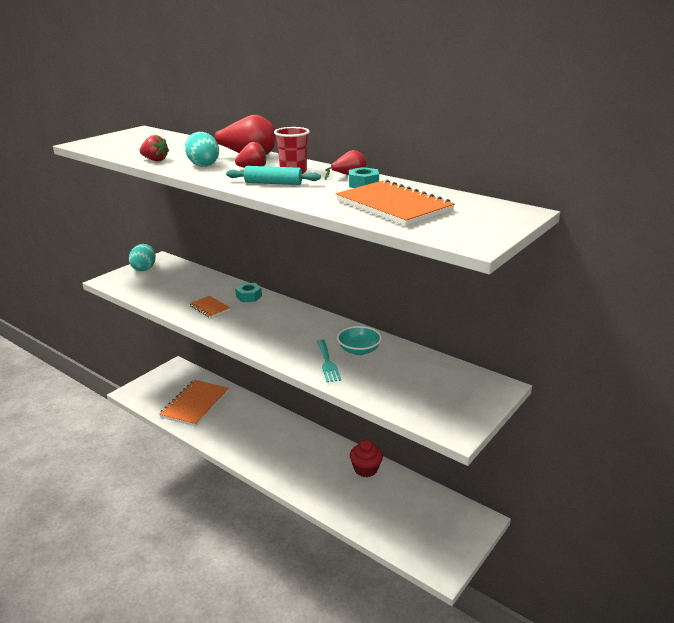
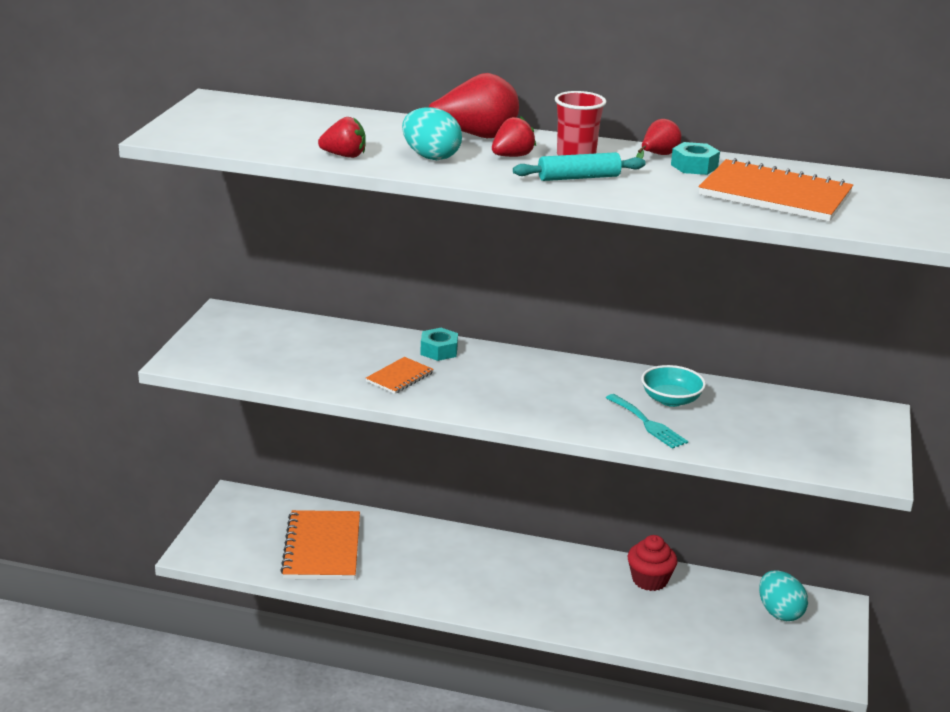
camera: 25 degrees left, 0 degrees up
turquoise egg [129,244,156,271] -> turquoise egg moved to [759,570,808,621]
orange notebook [189,296,230,318] -> orange notebook turned 75 degrees counterclockwise [366,357,434,394]

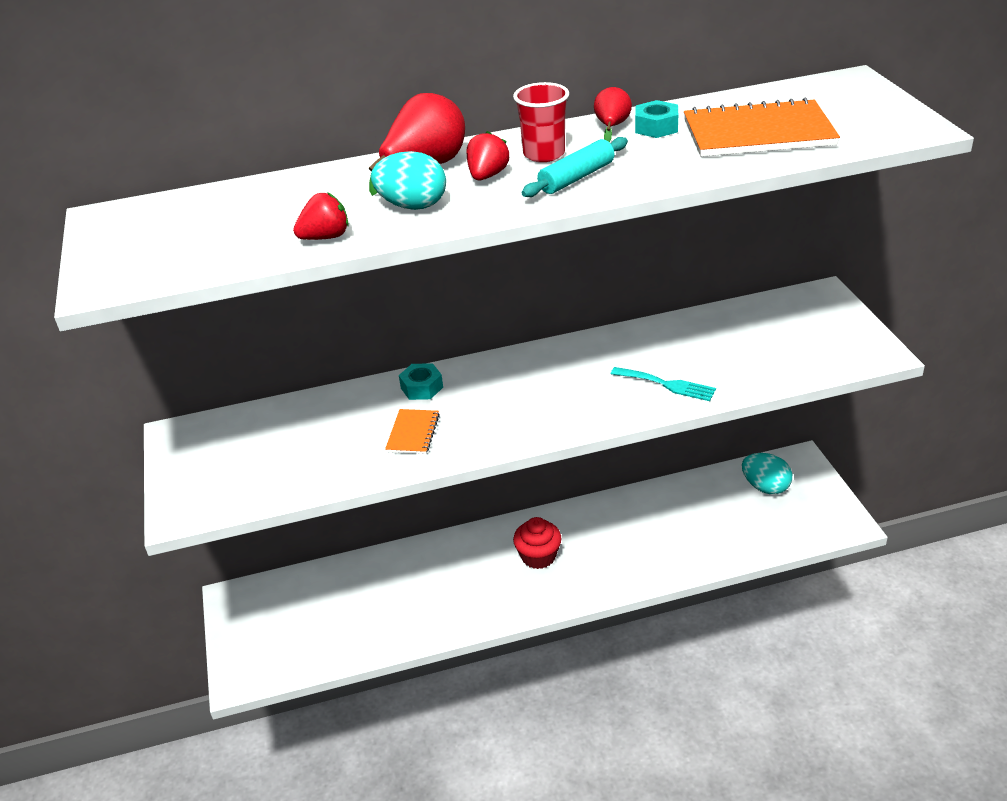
camera: 25 degrees left, 10 degrees up
orange notebook [280,510,360,580] -> none
red cupcake [628,535,678,591] -> red cupcake moved to [513,517,562,569]
turquoise bowl [641,365,706,407] -> none

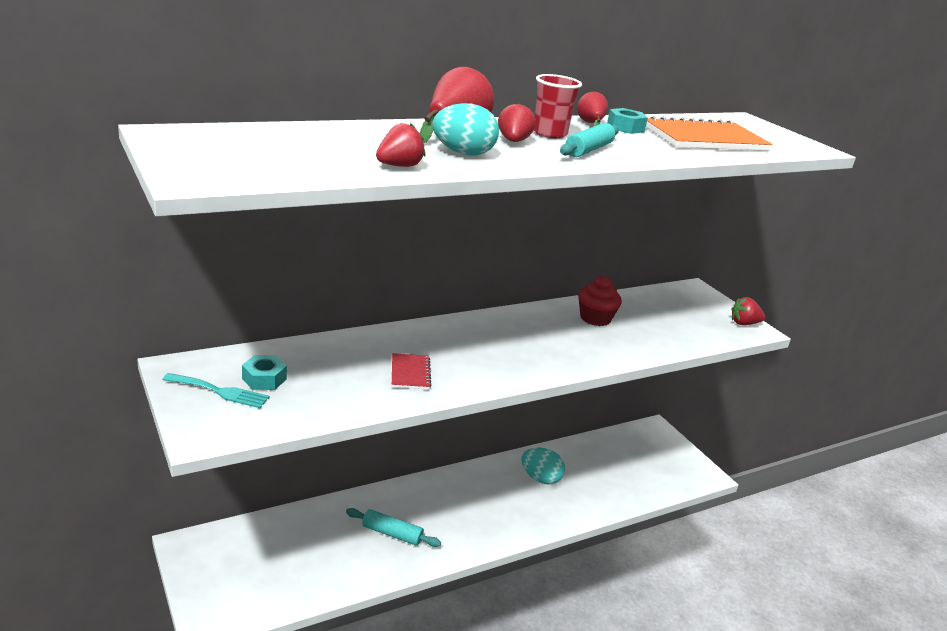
camera: 20 degrees left, 10 degrees down
orange notebook [385,409,440,454] -> red notebook [392,353,432,390]
turquoise nut [399,363,443,400] -> turquoise nut moved to [242,355,287,390]
red cupcake [513,517,562,569] -> red cupcake moved to [578,276,622,326]
turquoise fork [611,367,716,401] -> turquoise fork moved to [162,373,270,408]
turquoise egg [742,453,792,494] -> turquoise egg moved to [521,447,565,484]
none -> turquoise rolling pin [346,508,441,547]
none -> red strawberry [732,297,765,325]

